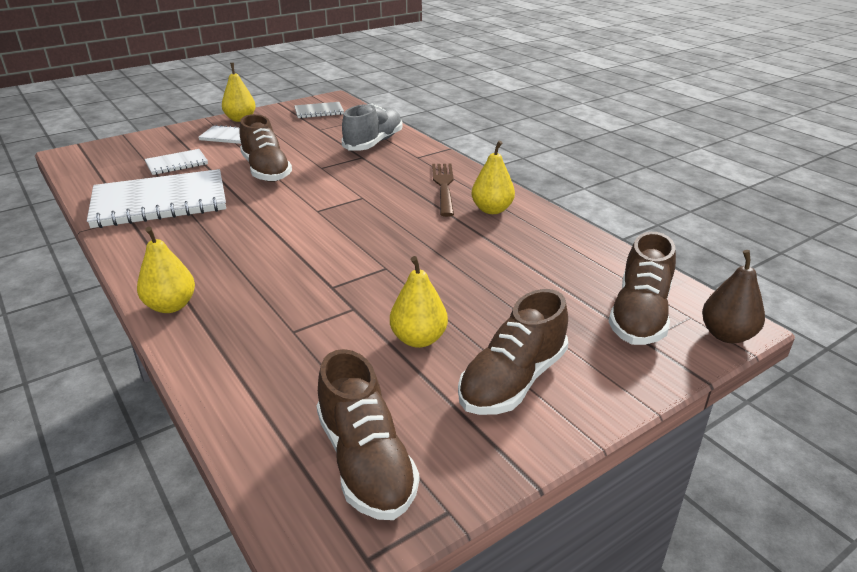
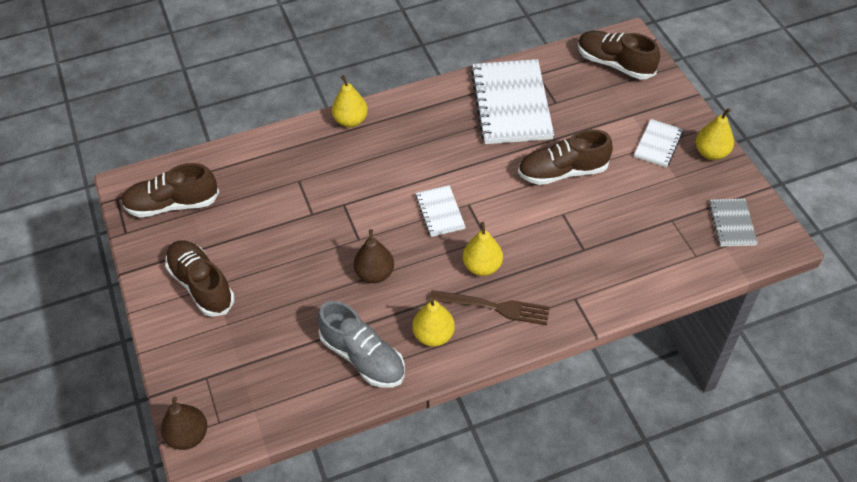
camera: 105 degrees right, 20 degrees up
white notebook [145,149,208,175] -> white notebook moved to [415,185,466,237]
grey shoe [341,103,402,150] -> grey shoe moved to [317,301,405,388]
yellow pear [390,256,448,348] -> yellow pear moved to [463,222,503,276]
brown shoe [609,232,676,345] -> brown shoe moved to [578,31,660,79]
none -> brown pear [354,229,394,283]

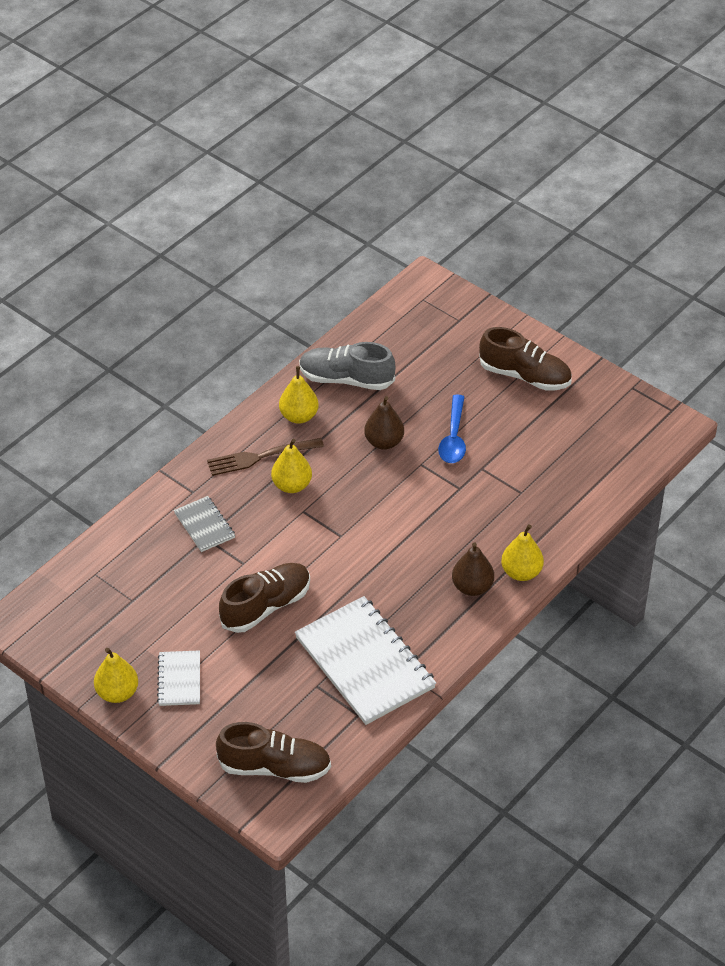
camera: 150 degrees right, 5 degrees down
brown shoe [121,163,219,218] -> none
brown pear [161,397,207,450] -> brown pear moved to [452,542,494,596]
white notebook [415,185,466,237] -> none
grey notebook [709,199,758,246] -> grey notebook moved to [174,496,235,552]
none -> blue spoon [438,395,466,463]

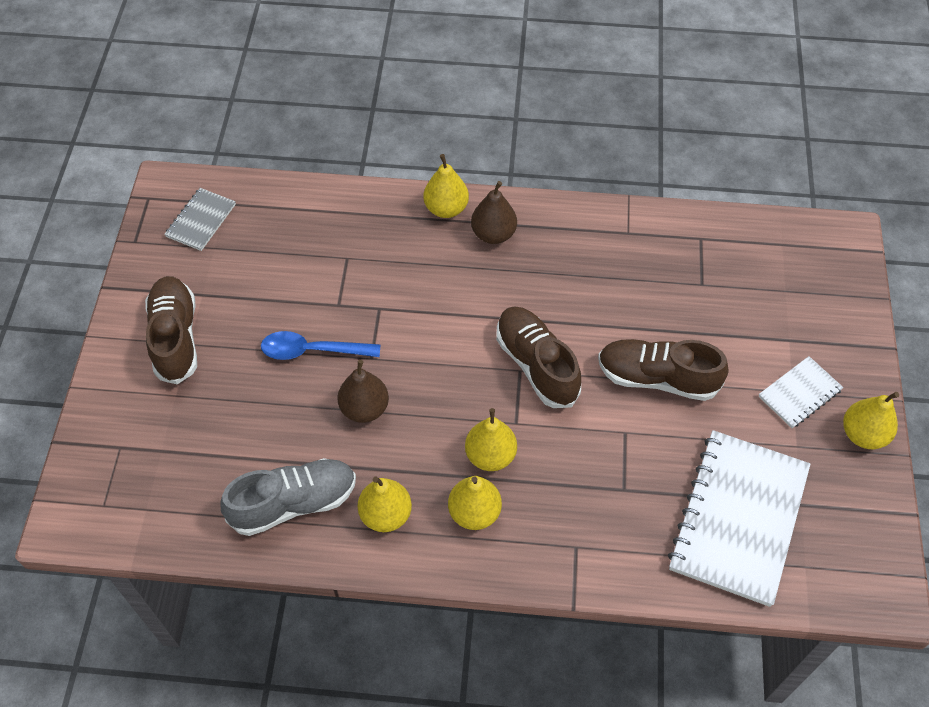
camera: 125 degrees left, 10 degrees up
grey notebook [174,496,235,552] -> grey notebook moved to [164,188,236,251]
brown fork [207,438,324,476] -> yellow pear [448,476,502,530]
brown shoe [216,722,331,783] -> brown shoe moved to [496,306,581,408]
white notebook [295,596,436,725] -> white notebook moved to [668,430,810,607]
grey shoe [299,342,395,390] -> grey shoe turned 90 degrees counterclockwise [220,458,356,536]
blue spoon [438,395,466,463] -> blue spoon turned 150 degrees counterclockwise [261,331,381,360]

